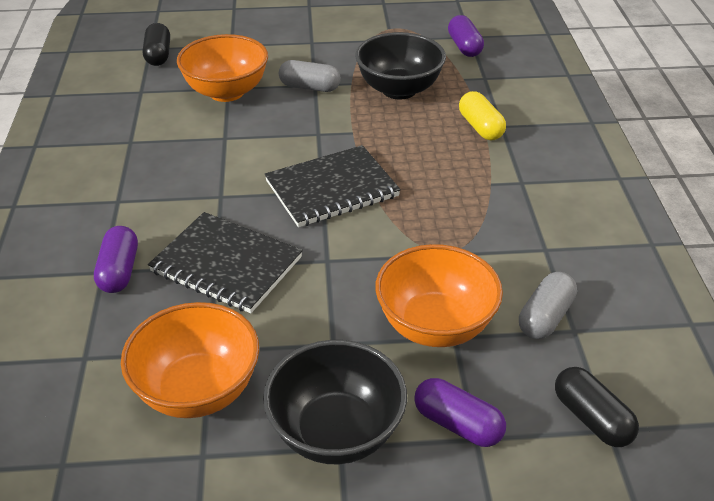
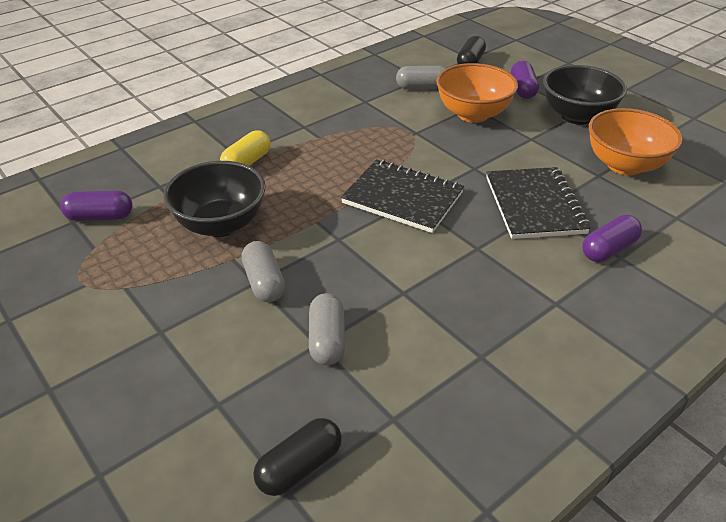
camera: 125 degrees left, 0 degrees up
orange bowl [177,34,268,102] -> grey capsule [309,293,345,365]
purple capsule [448,15,484,57] -> purple capsule turned 45 degrees clockwise [60,190,133,221]

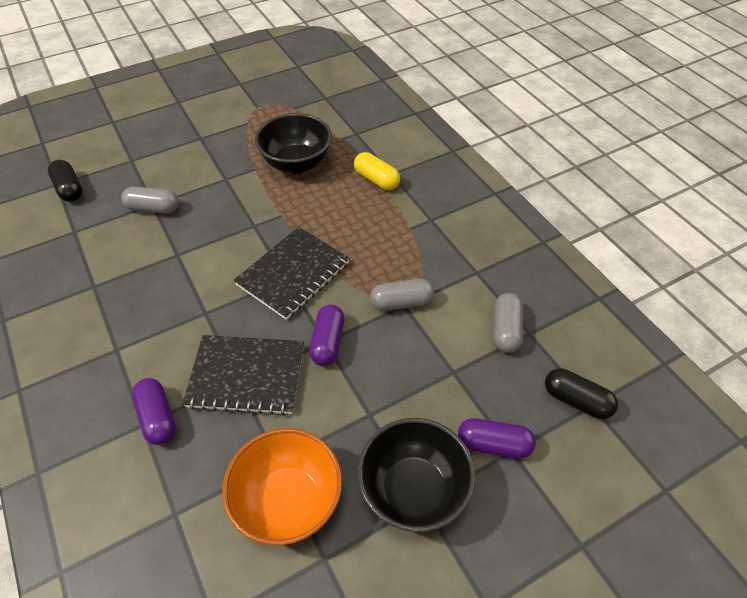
camera: 100 degrees right, 10 degrees up
purple capsule [60,190,133,221] -> purple capsule moved to [309,305,345,366]
grey capsule [241,241,285,302] -> grey capsule moved to [370,278,434,311]
orange bowl [436,63,518,123] -> none

